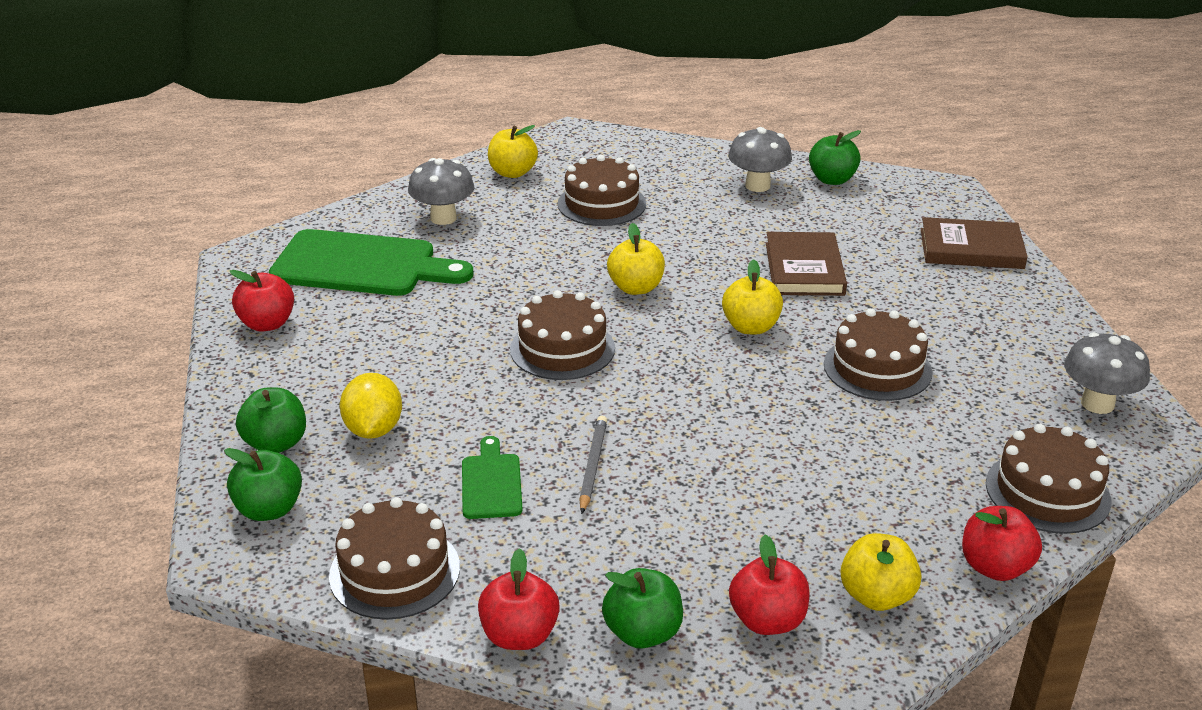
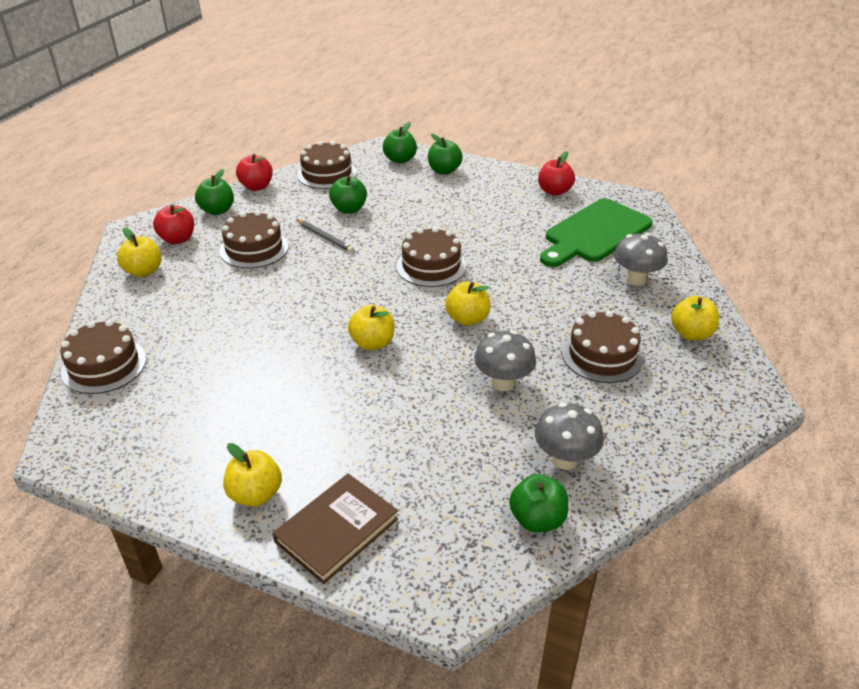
camera: 125 degrees right, 5 degrees up
yellow lemon [340,373,402,439] -> none
green cutting board [462,436,523,519] -> green apple [329,176,367,214]
brown book [766,232,847,296] -> none
brown cake [824,308,933,401] -> brown cake moved to [219,211,288,268]
red apple [962,506,1042,581] -> none
grey mushroom [1064,332,1150,414] -> grey mushroom moved to [474,330,536,391]
none -> yellow apple [223,443,282,507]

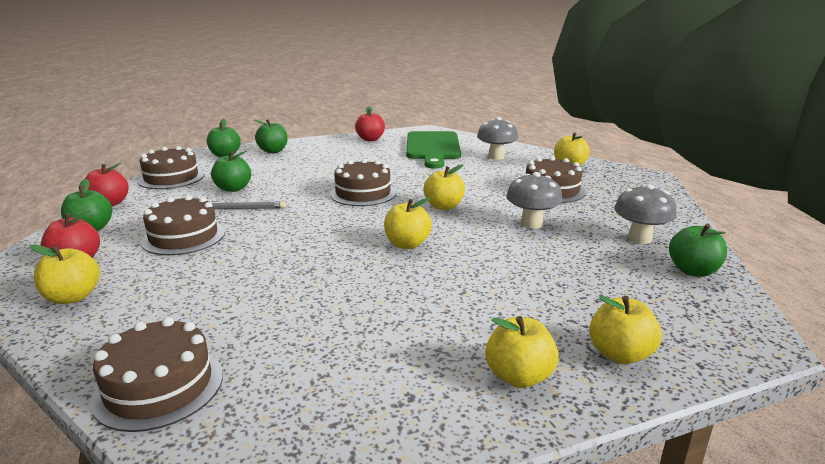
camera: 45 degrees left, 15 degrees down
brown book [272,474,398,584] -> yellow apple [589,296,662,364]

